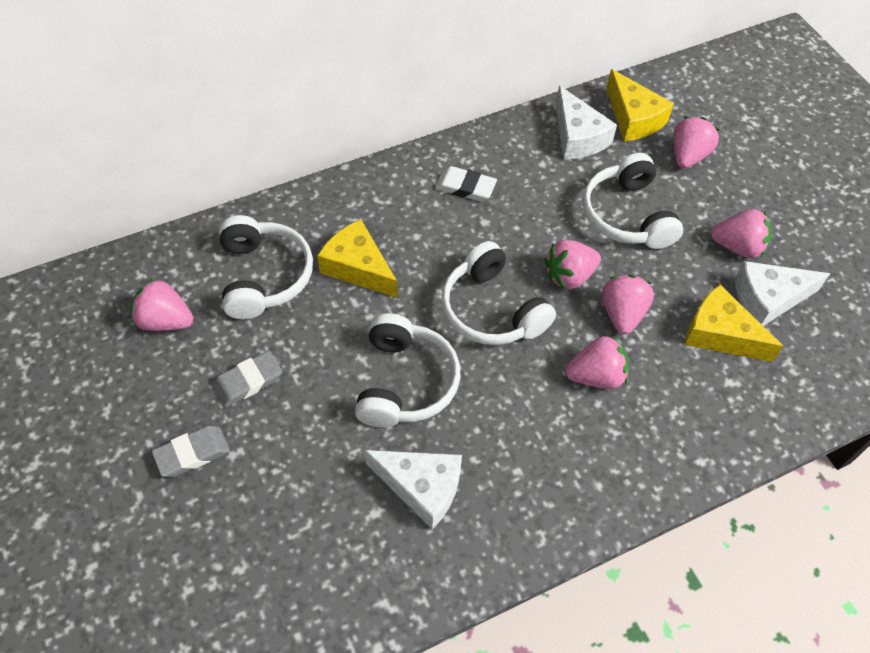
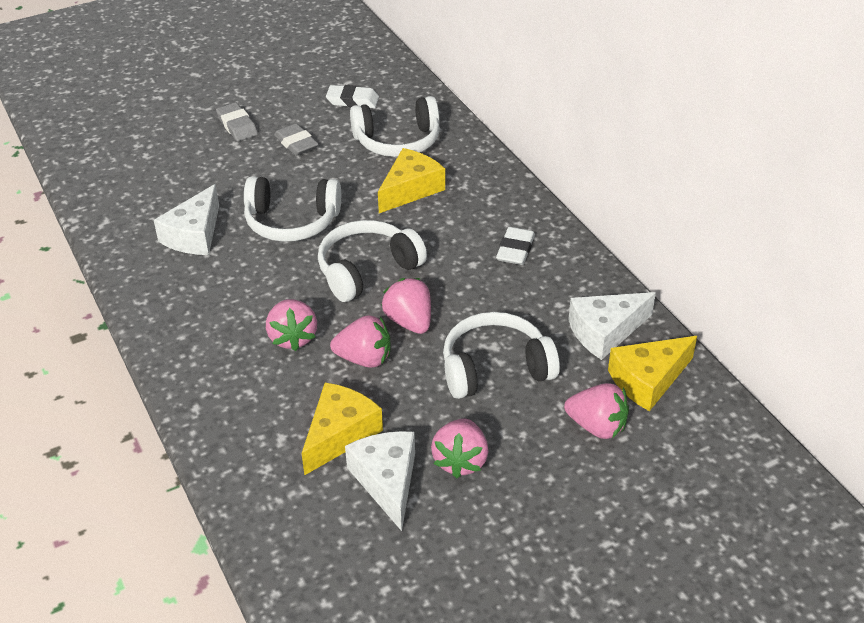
camera: 90 degrees right, 15 degrees down
pink strawberry [131,278,193,331] -> white eraser [326,85,379,108]

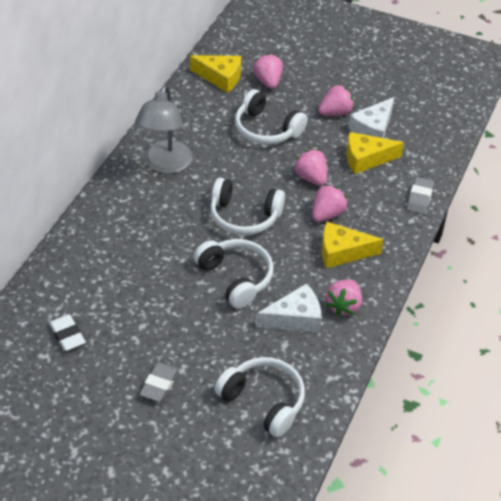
camera: 130 degrees left, 5 degrees up
grey eraser [274,123,319,156] -> grey eraser moved to [407,177,434,215]
white headphones [350,96,440,157] -> white headphones moved to [215,357,305,438]
yellow cheese [378,148,445,213] -> yellow cheese moved to [322,222,384,268]
pink strawberry [381,278,431,334] -> pink strawberry moved to [325,279,362,317]
white eraser [496,227,535,265] -> grey lamp [135,85,193,174]
white cheese [568,292,656,360] -> none

